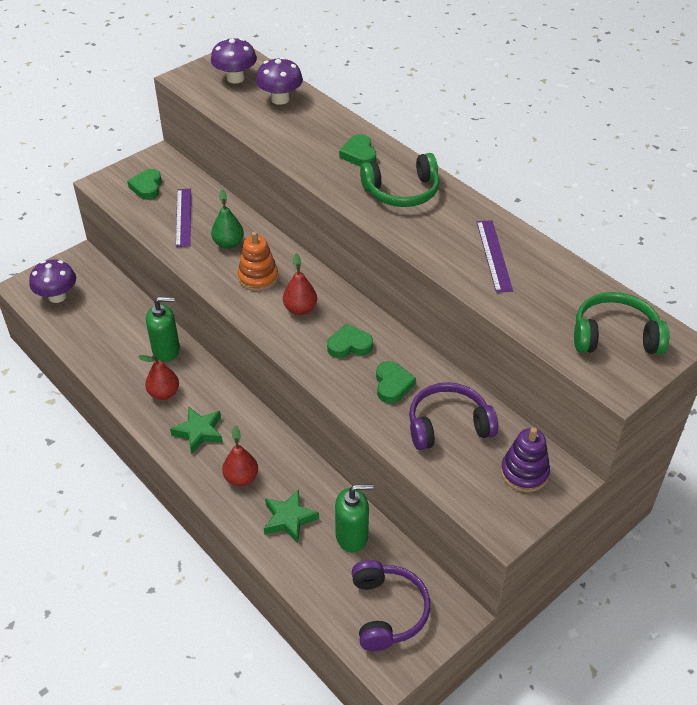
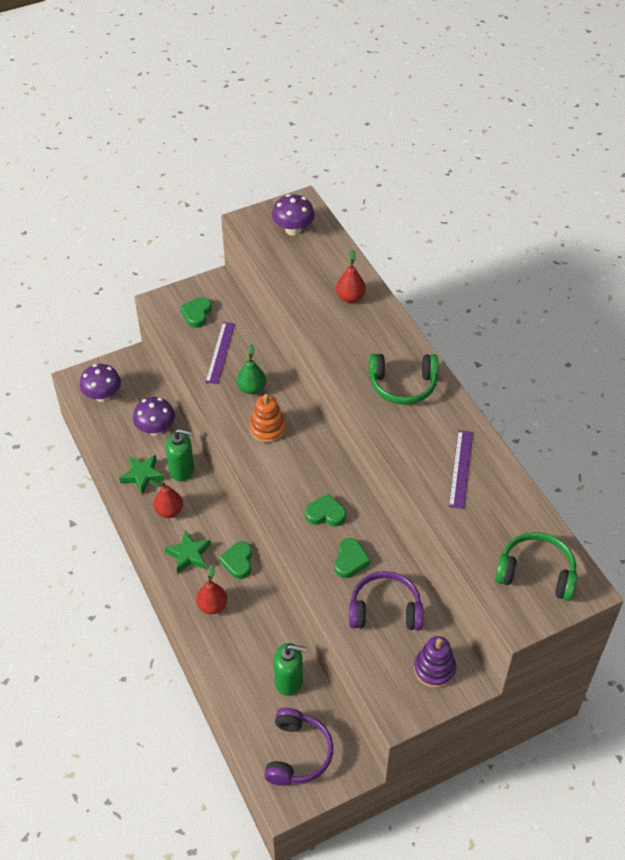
camera: 15 degrees right, 5 degrees up
purple mushroom [256,57,303,105] -> purple mushroom moved to [133,397,175,436]
green star [264,489,319,543] -> green star moved to [119,455,165,494]
red pear [283,253,317,315] -> red pear moved to [336,250,366,303]
green heart [339,134,376,167] -> green heart moved to [219,541,252,579]

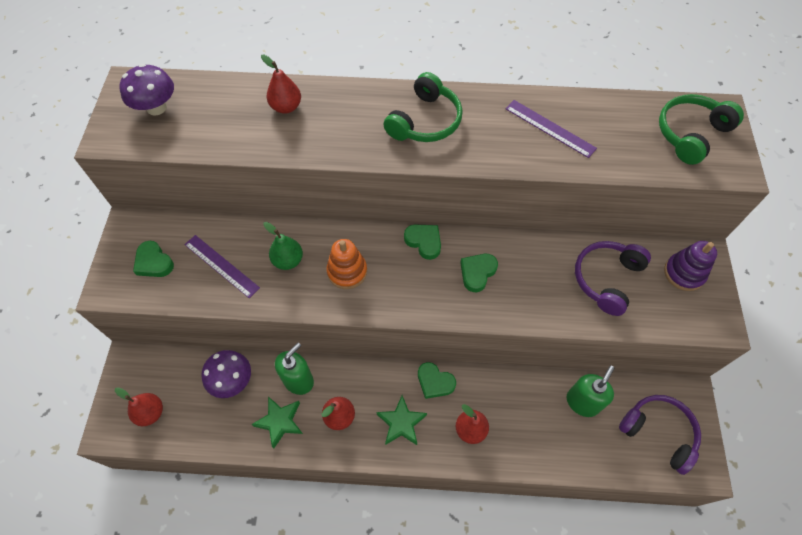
camera: 60 degrees left, 10 degrees up
purple mushroom [80,364,121,402] -> red pear [115,387,163,426]
green heart [334,538,371,578] -> green heart moved to [404,225,441,260]

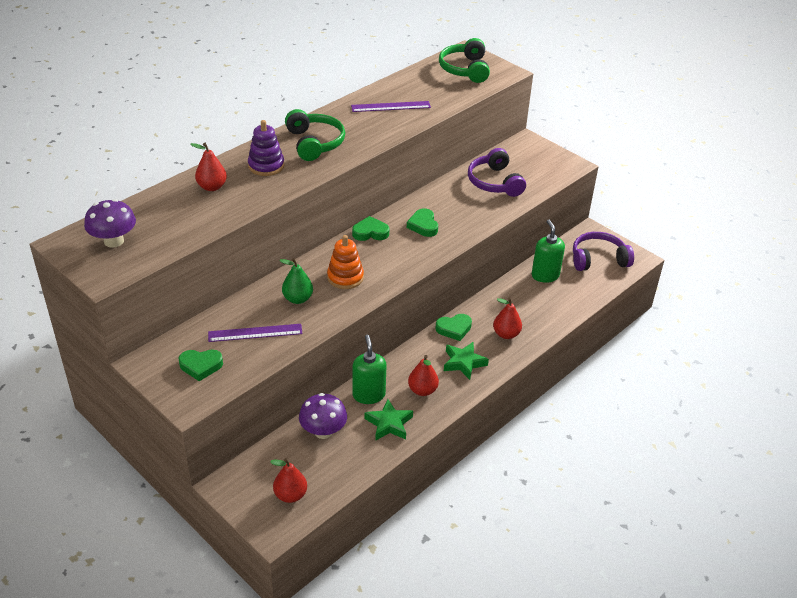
camera: 50 degrees left, 20 degrees down
purple stacking toy [664,241,717,291] -> purple stacking toy moved to [248,120,284,176]

